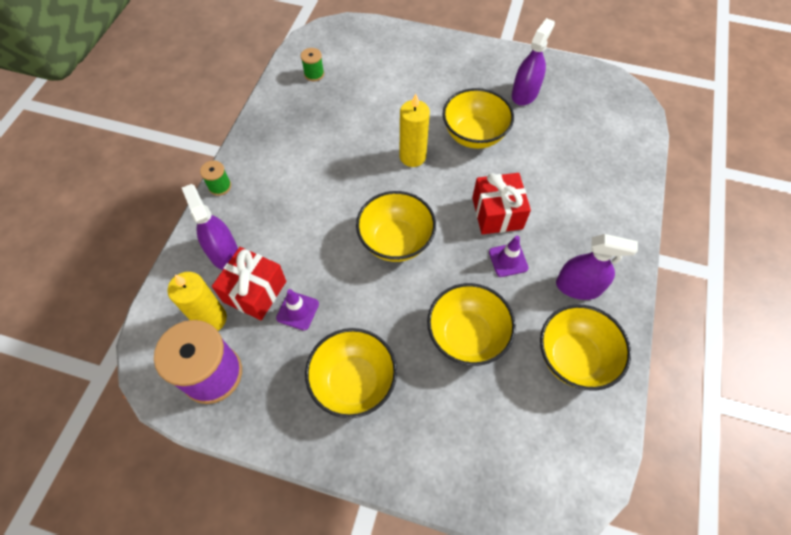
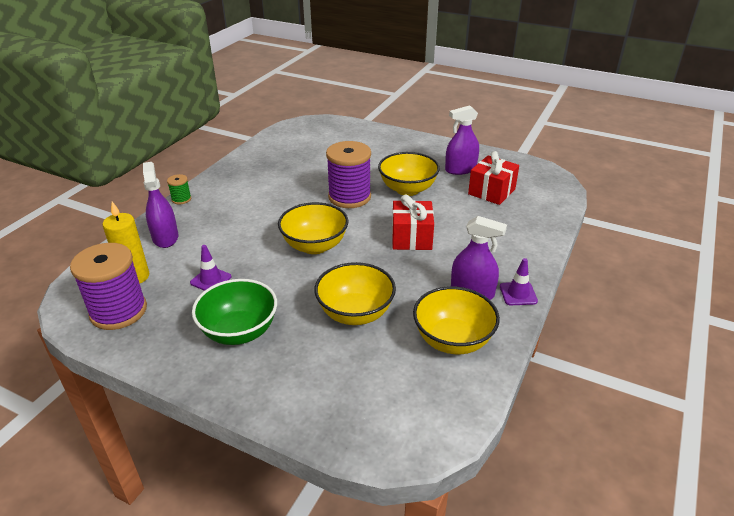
camera: 10 degrees right, 25 degrees down
red gift [212,247,286,320] -> red gift moved to [468,151,519,205]
green spool [301,48,324,81] -> none
yellow bowl [305,328,397,418] -> green bowl [192,279,277,345]
yellow candle [399,94,430,167] -> purple spool [326,141,371,208]
purple traffic cone [489,236,529,277] -> purple traffic cone moved to [500,258,538,305]
purple spray bottle [512,18,555,106] -> purple spray bottle turned 150 degrees counterclockwise [445,105,479,175]

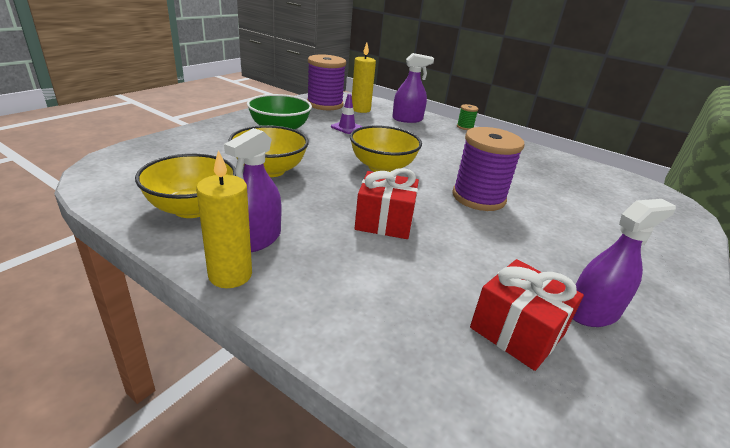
camera: 95 degrees right, 5 degrees down
yellow bowl [378,152,440,196] -> none
purple spray bottle [445,105,479,175] -> purple spray bottle turned 75 degrees clockwise [573,199,676,327]
purple traffic cone [500,258,538,305] -> yellow candle [196,150,252,288]

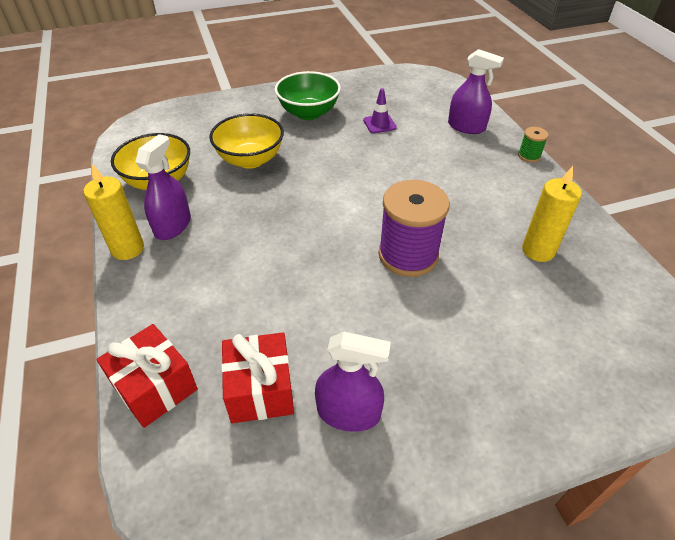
camera: 40 degrees right, 15 degrees up
purple spray bottle [224,128,281,252] -> purple spray bottle turned 135 degrees clockwise [136,134,191,240]
purple spool [307,55,346,110] -> none
yellow bowl [350,126,422,172] -> none
yellow candle [352,43,376,113] -> yellow candle moved to [522,166,582,262]
red gift [354,168,419,239] -> red gift moved to [96,324,198,428]

